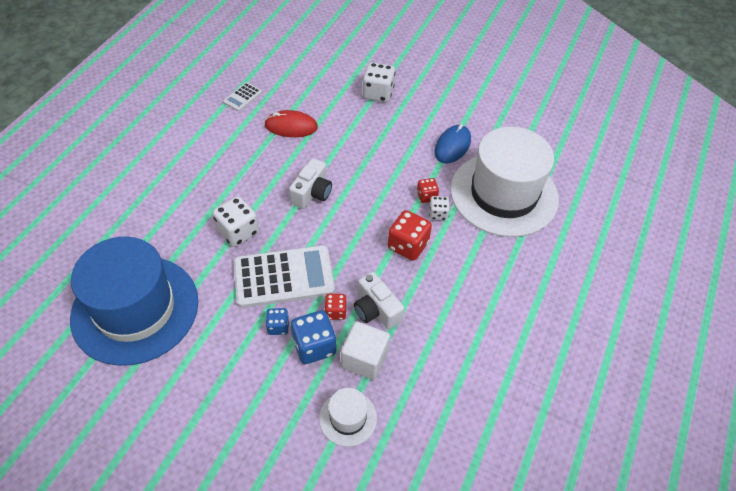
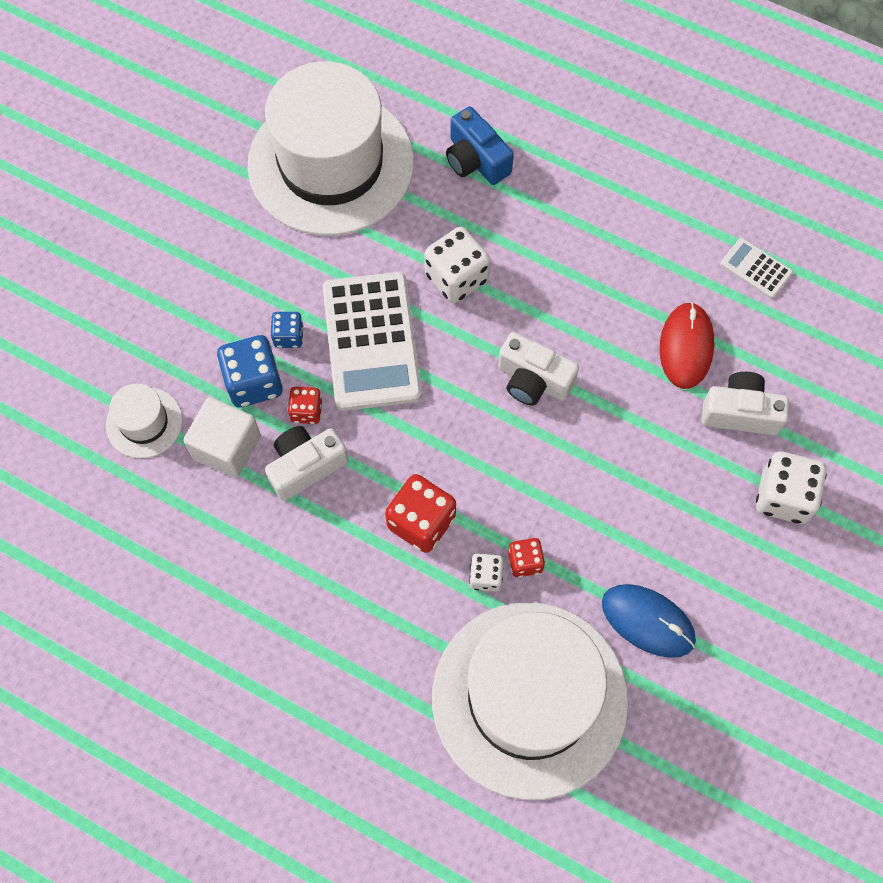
camera: 95 degrees right, 15 degrees up
blue hat [70,237,199,366] -> white hat [247,61,414,236]
none -> blue camera [446,106,514,185]
none -> white camera [702,372,789,435]

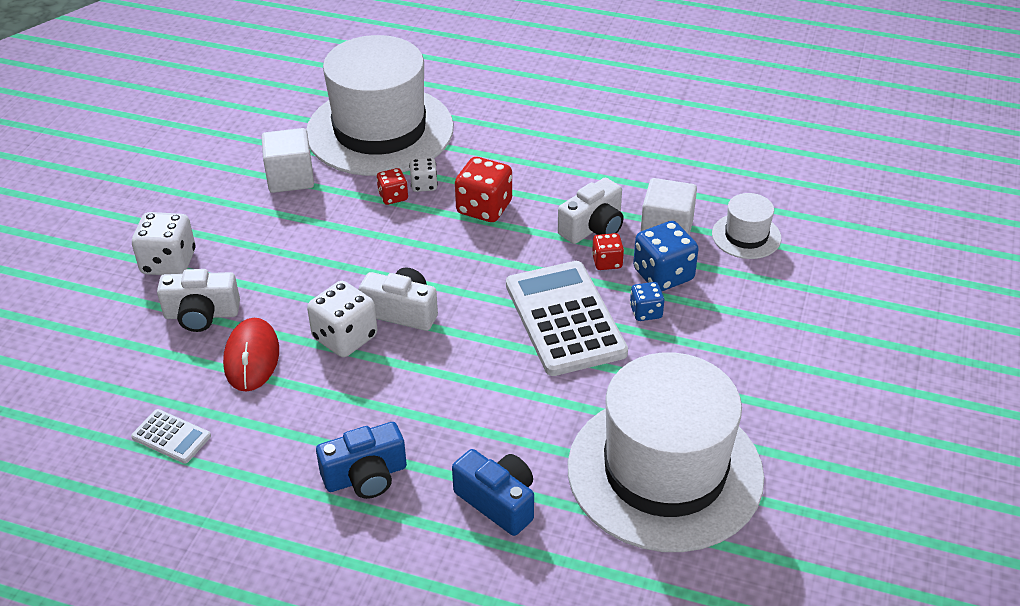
camera: 170 degrees right, 25 degrees down
white dice [424,227,490,303] -> white dice moved to [307,281,378,357]
blue mouse [602,584,696,658] -> white cube [261,128,314,193]
none -> blue camera [316,422,407,499]

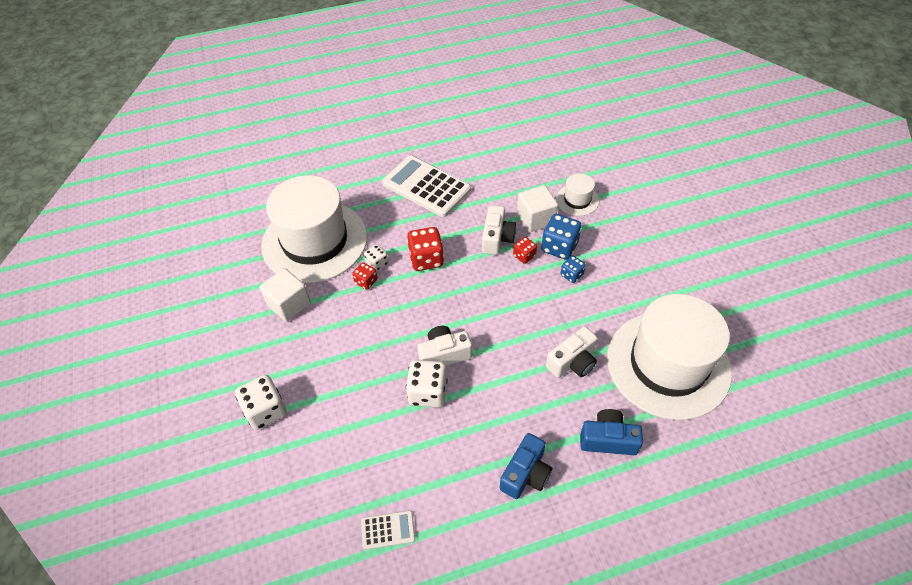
camera: 35 degrees left, 10 degrees up
white camera [157,269,240,332] -> white camera moved to [546,326,597,378]
red mouse [223,318,279,392] -> none
white calculator [506,261,628,376] -> white calculator moved to [382,155,471,217]

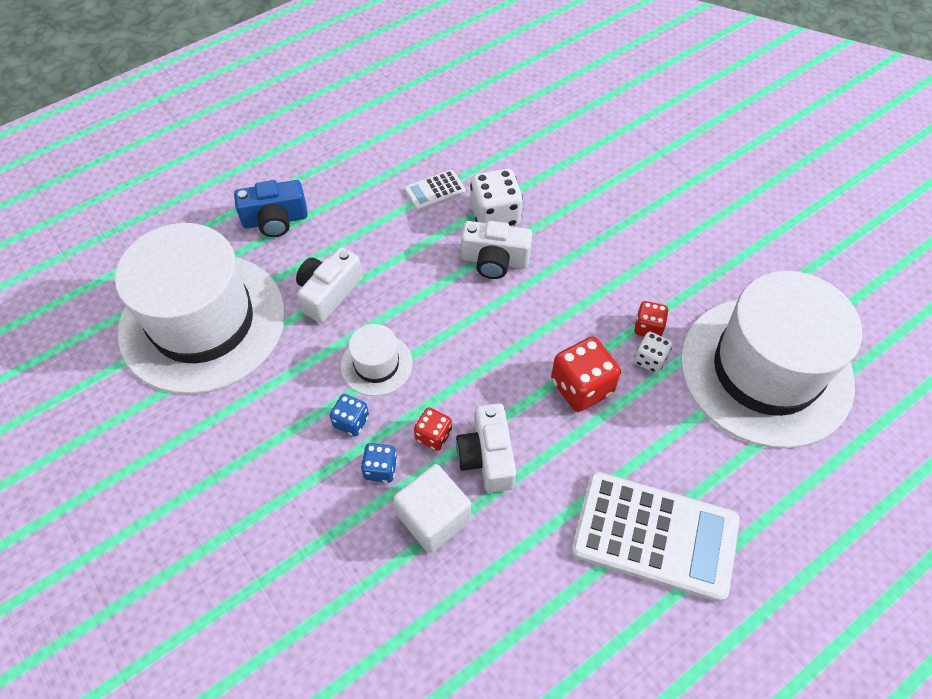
camera: 160 degrees right, 5 degrees up
white dice [235,375,287,430] -> none
white cube [259,268,311,322] -> none
white calculator [361,510,415,550] -> white calculator moved to [404,170,466,211]
white camera [417,326,472,366] -> white camera turned 45 degrees clockwise [461,221,532,279]
blue camera [500,433,552,499] -> none
blue dice [541,214,582,260] -> blue dice [361,443,397,483], size x0.57
white hat [556,173,599,216] -> white hat moved to [341,324,413,396]

